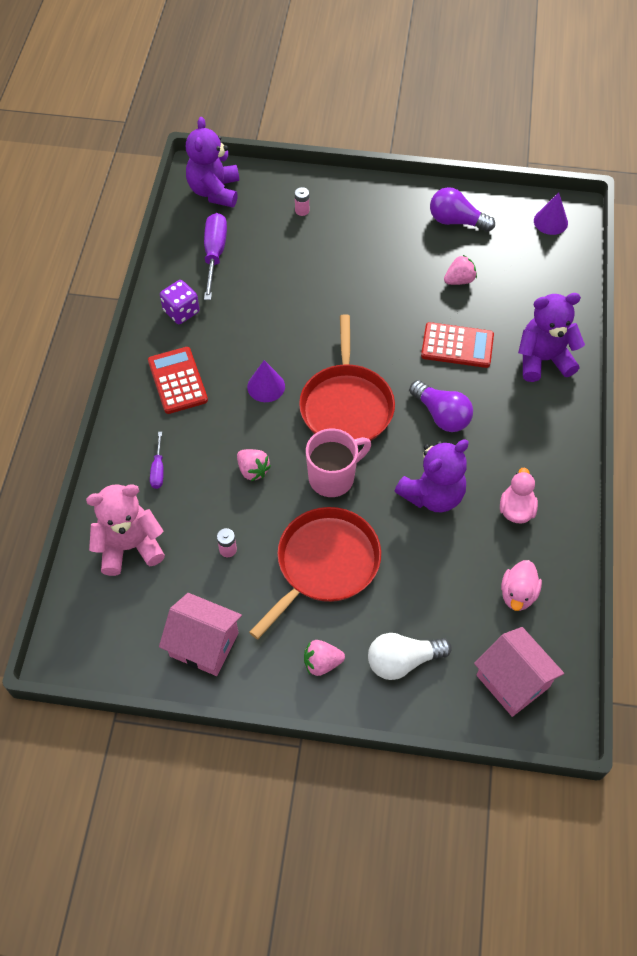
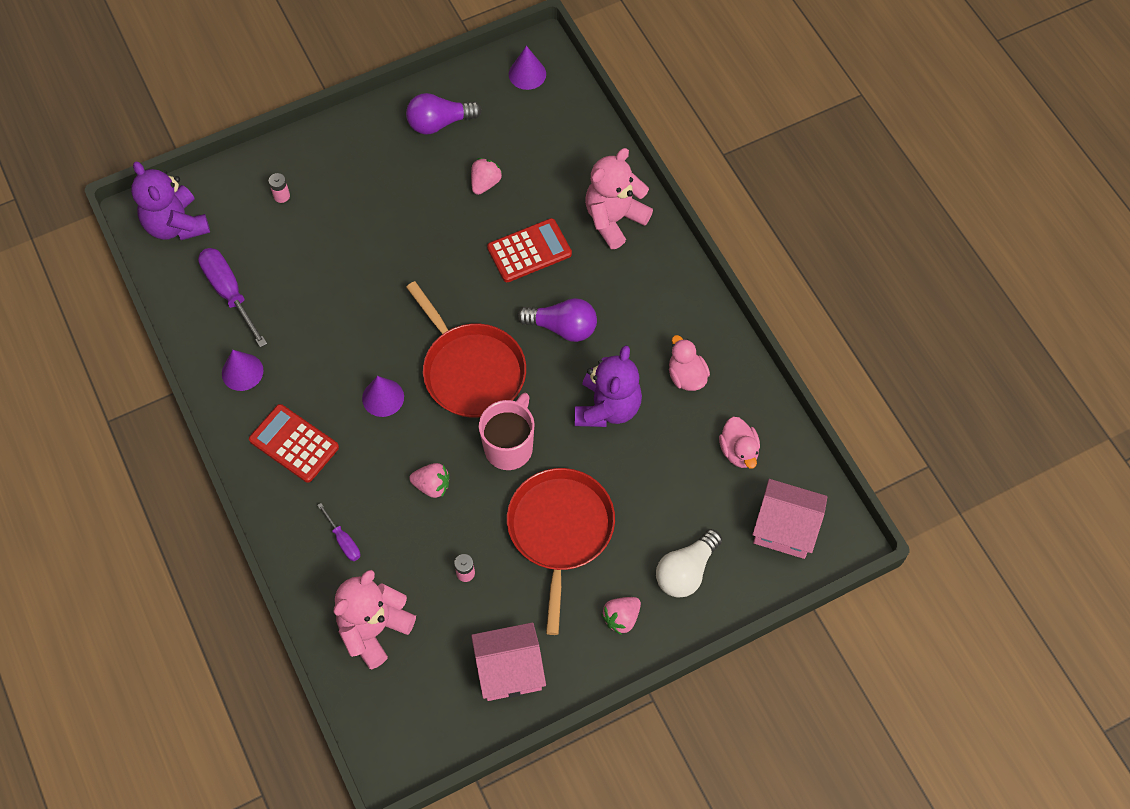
camera: 35 degrees left, 5 degrees up
purple dice [160,280,200,324] -> purple cone [222,350,264,391]
purple teddy bear [518,293,585,382] -> pink teddy bear [585,148,653,249]

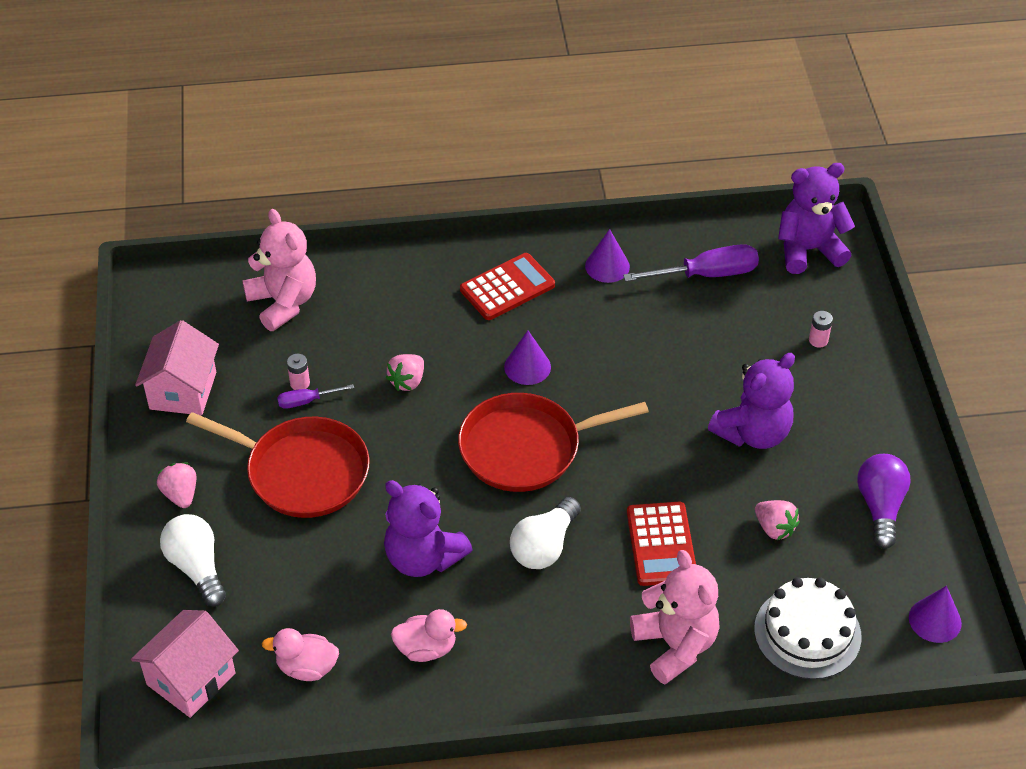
camera: 110 degrees right, 15 degrees down
purple screwdriver [317,503,360,561] -> purple screwdriver moved to [277,384,354,409]
pink mug [479,393,535,470] -> none
purple light bulb [517,298,597,342] -> white light bulb [510,497,581,569]
none -> purple teddy bear [708,353,795,449]
none -> white cake [754,577,861,679]

